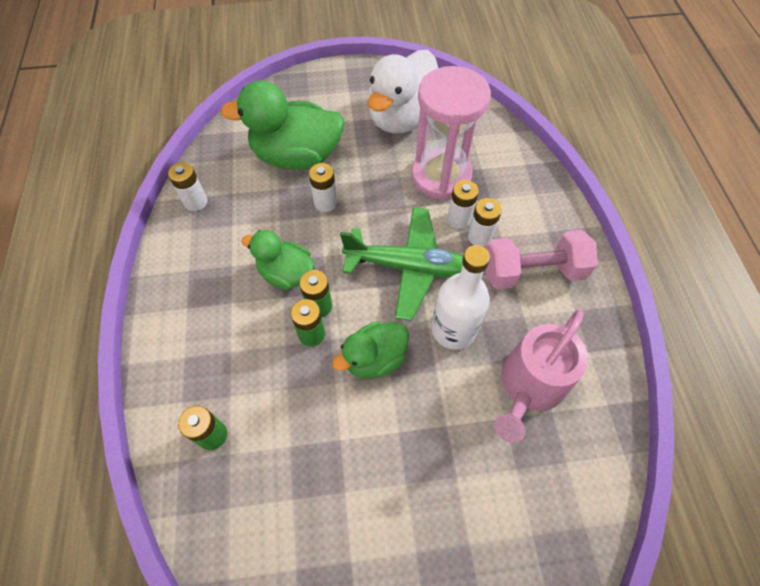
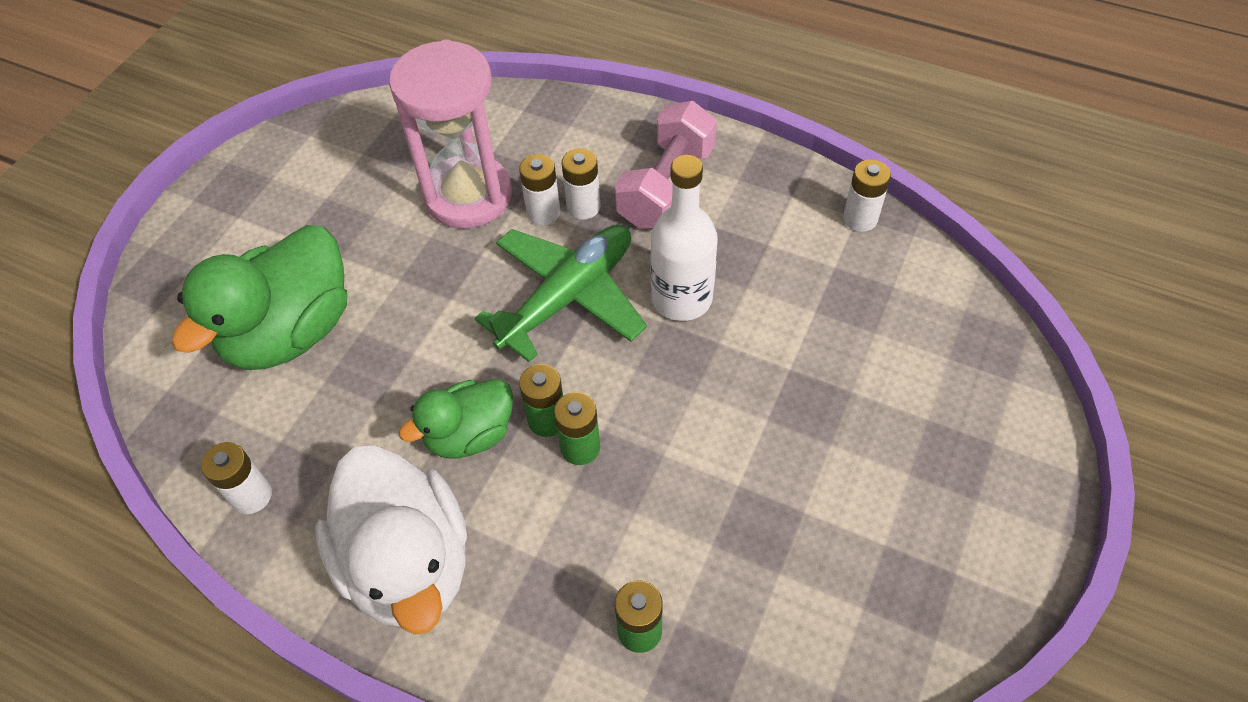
camera: 55 degrees left, 5 degrees down
white battery [309,163,337,212] -> white battery moved to [843,159,891,232]
green duck [333,321,409,379] -> none
white duck [368,50,438,134] -> white duck moved to [315,445,467,635]
pink watering can [494,310,588,443] -> none

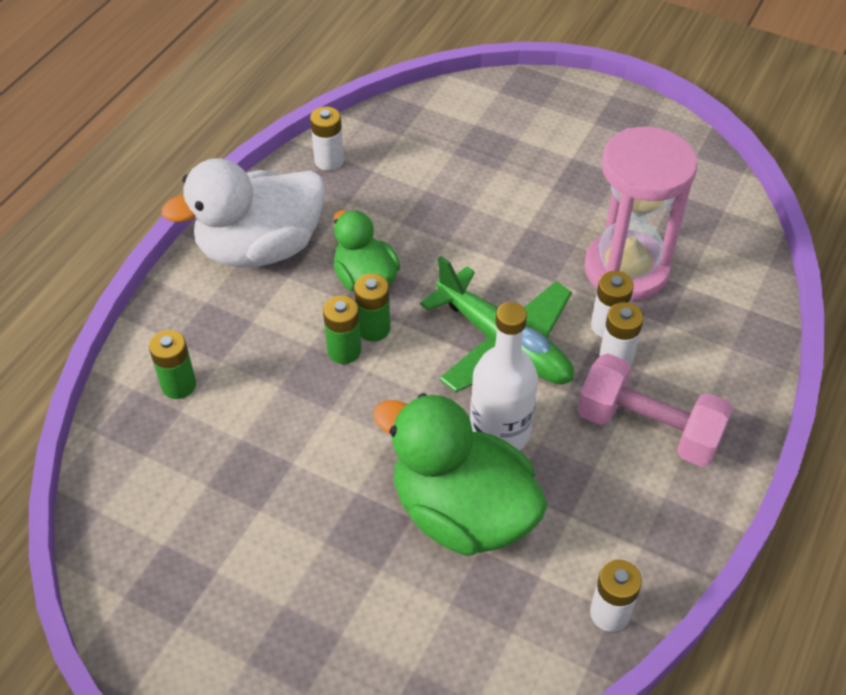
camera: 90 degrees right, 5 degrees down
green duck [172,225,347,370] -> green duck moved to [373,393,548,556]

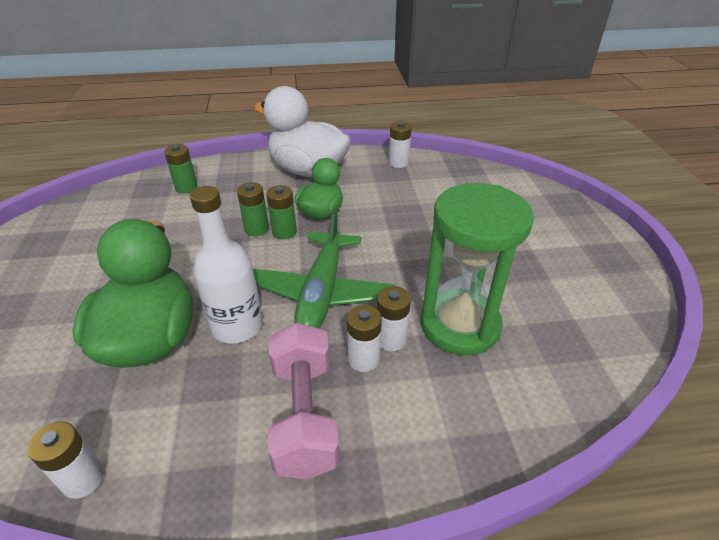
camera: 55 degrees right, 10 degrees down
pink hourglass [584,127,698,301] -> green hourglass [421,183,534,355]

